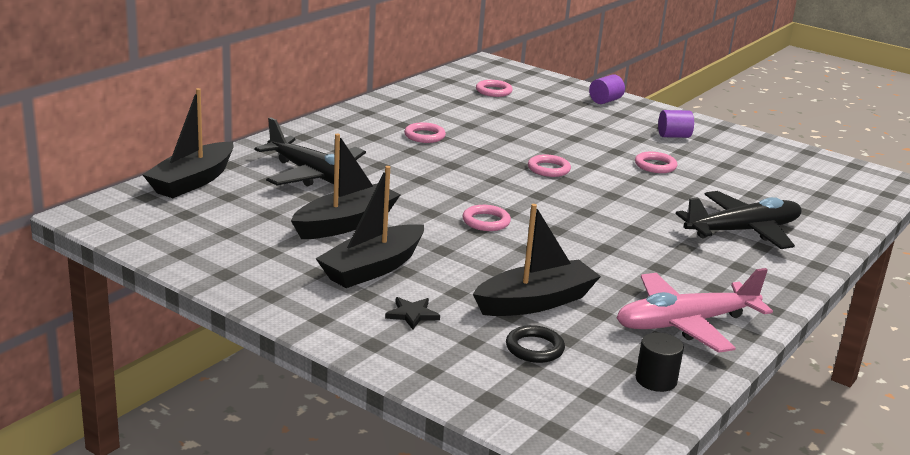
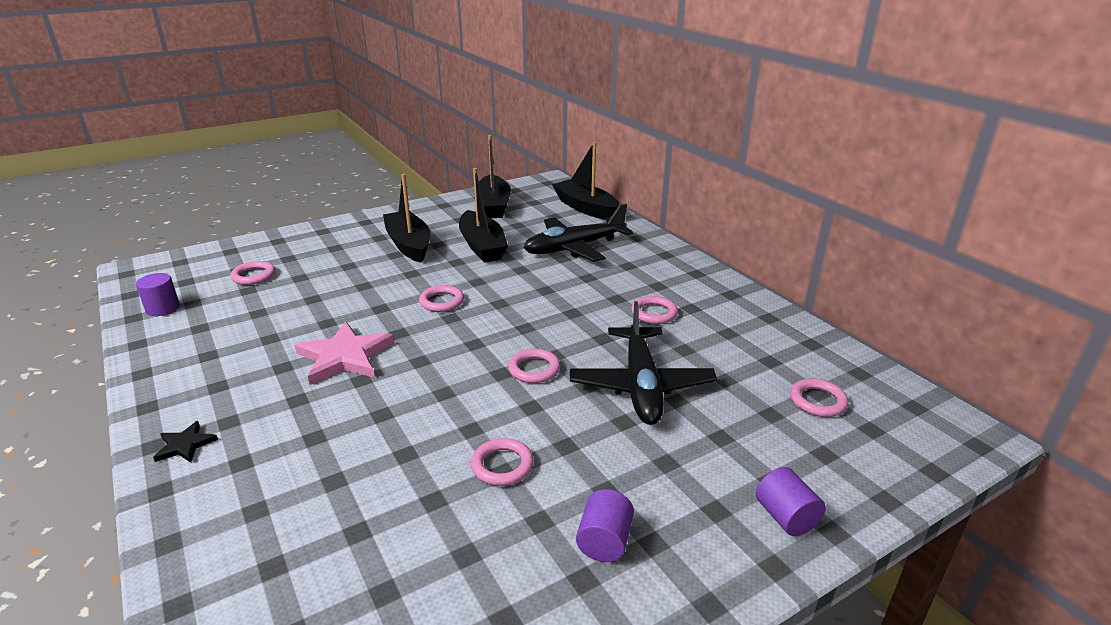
camera: 115 degrees right, 5 degrees up
black star [385,297,440,329] -> black star moved to [153,421,218,463]
black boat [473,204,601,316] -> black boat moved to [479,135,511,218]
black ring [506,325,565,363] -> pink ring [231,261,275,285]
pink plane [617,268,773,353] -> none
black cylinder [636,332,684,392] -> purple cylinder [136,273,180,316]
black plane [676,191,802,249] -> black plane moved to [570,301,717,425]
none -> pink star [294,321,394,385]

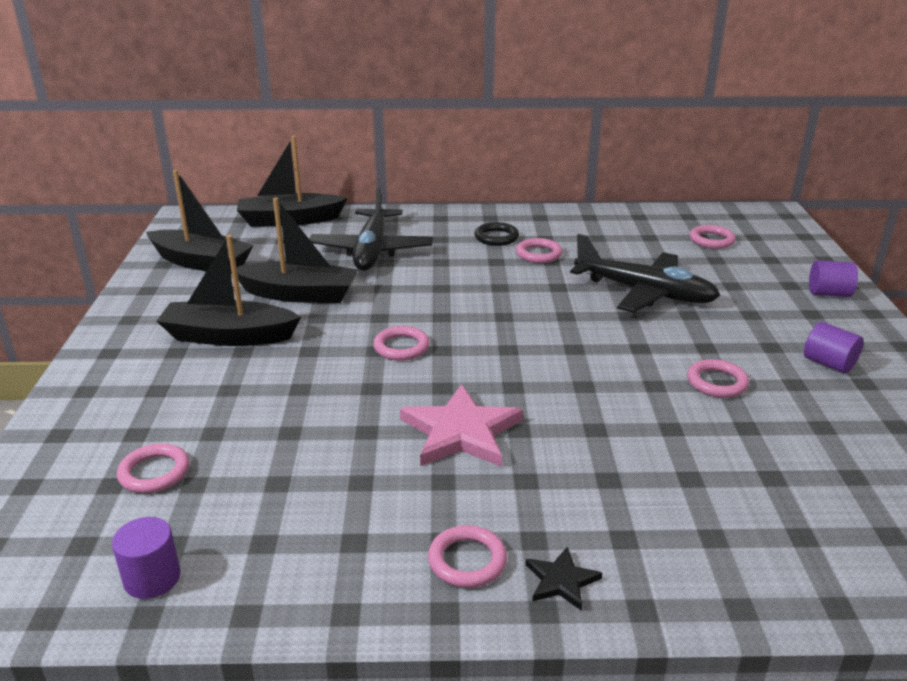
camera: 60 degrees left, 0 degrees up
pink ring [508,349,560,383] -> pink ring moved to [428,525,507,588]
none -> black ring [475,222,519,246]

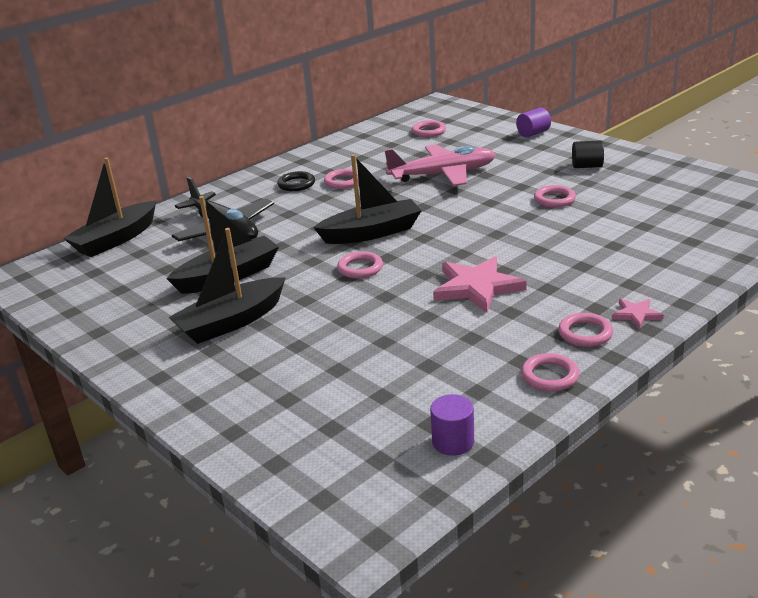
camera: 40 degrees left, 0 degrees up
pink ring [117,443,190,493] -> pink ring moved to [521,353,579,392]
black boat [146,170,254,274] -> black boat moved to [313,154,422,244]
black star [526,546,602,611] -> pink star [612,299,664,329]
black plane [570,234,721,313] -> pink plane [385,144,496,186]
purple cylinder [804,322,864,373] -> black cylinder [572,140,604,168]

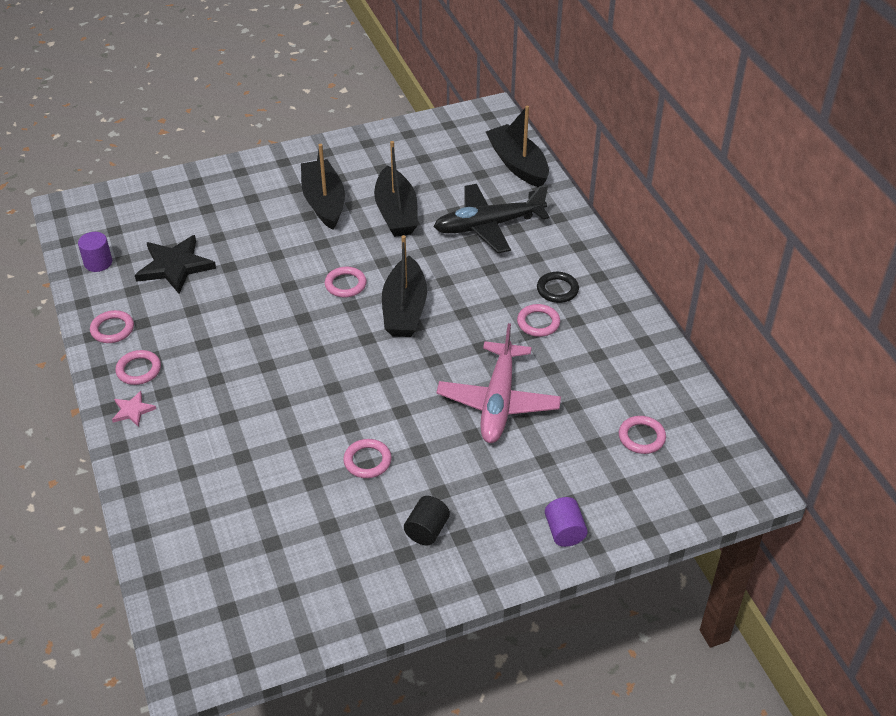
camera: 110 degrees right, 15 degrees up
pink star [433,256,527,313] -> none
none -> black star [135,235,216,294]

